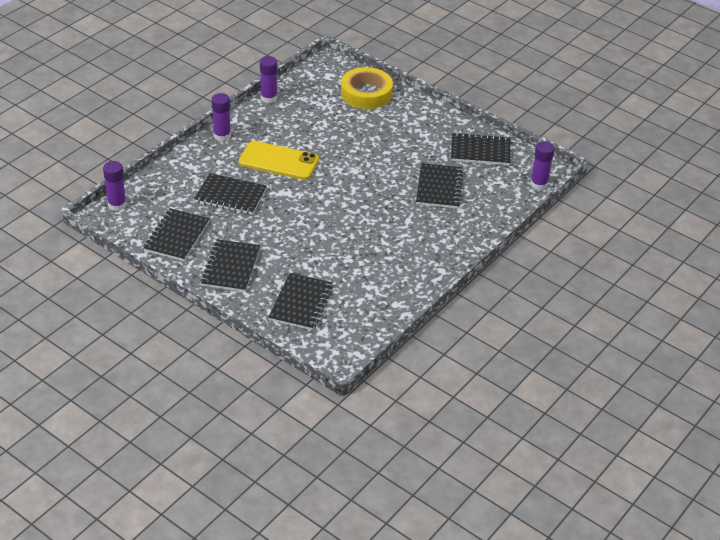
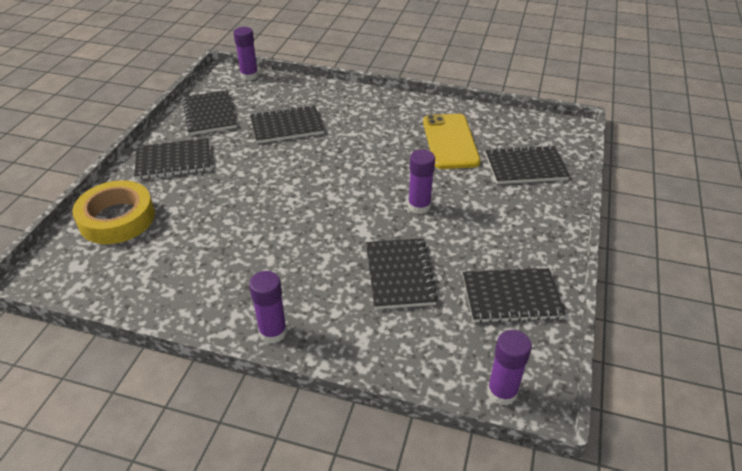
camera: 110 degrees left, 0 degrees up
black notebook [201,239,260,292] -> black notebook moved to [134,138,210,180]
yellow phone [239,141,319,180] -> yellow phone moved to [423,114,481,169]
purple glue stick [260,56,277,103] -> purple glue stick moved to [408,150,435,214]

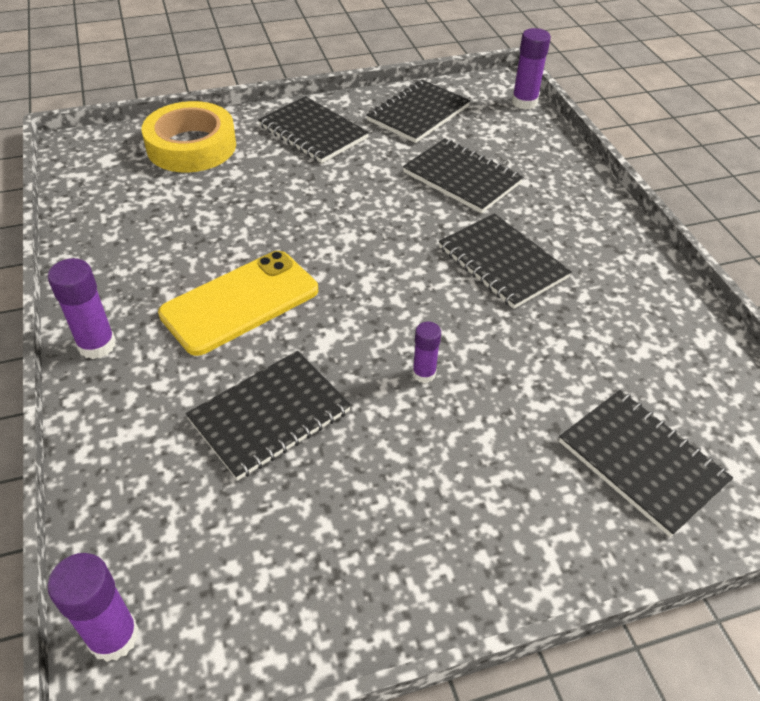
camera: 55 degrees right, 5 degrees up
purple glue stick [408,150,435,214] -> purple glue stick [412,322,441,383], size x0.63
yellow phone [423,114,481,169] -> yellow phone moved to [158,251,318,356]
black notebook [463,268,566,323] -> black notebook moved to [439,213,572,309]

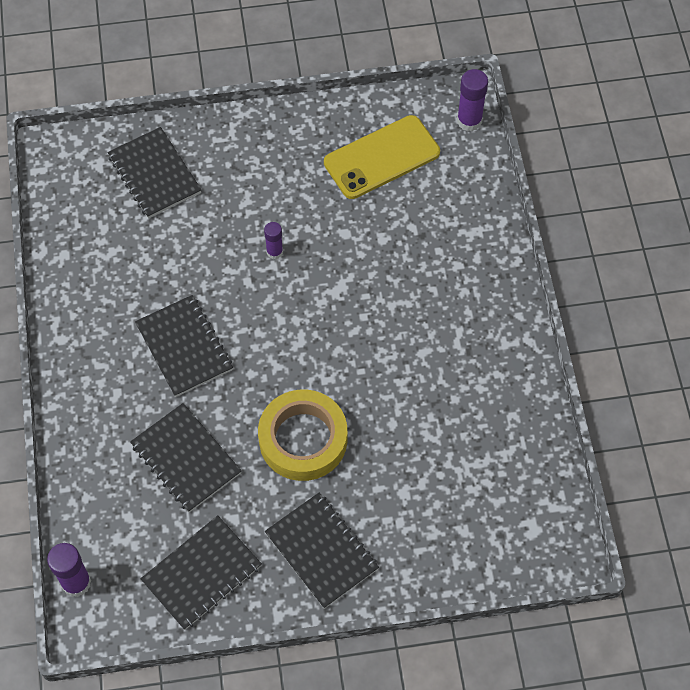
camera: 170 degrees left, 15 degrees up
purple glue stick [48,258,116,359] -> none
yellow tape [142,101,236,173] -> yellow tape moved to [258,389,347,481]
yellow phone [158,251,318,356] -> yellow phone moved to [324,115,440,199]
black notebook [186,351,351,481] -> none

